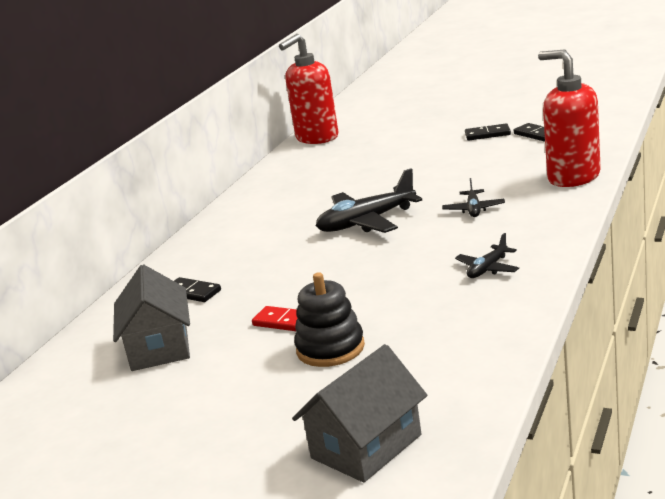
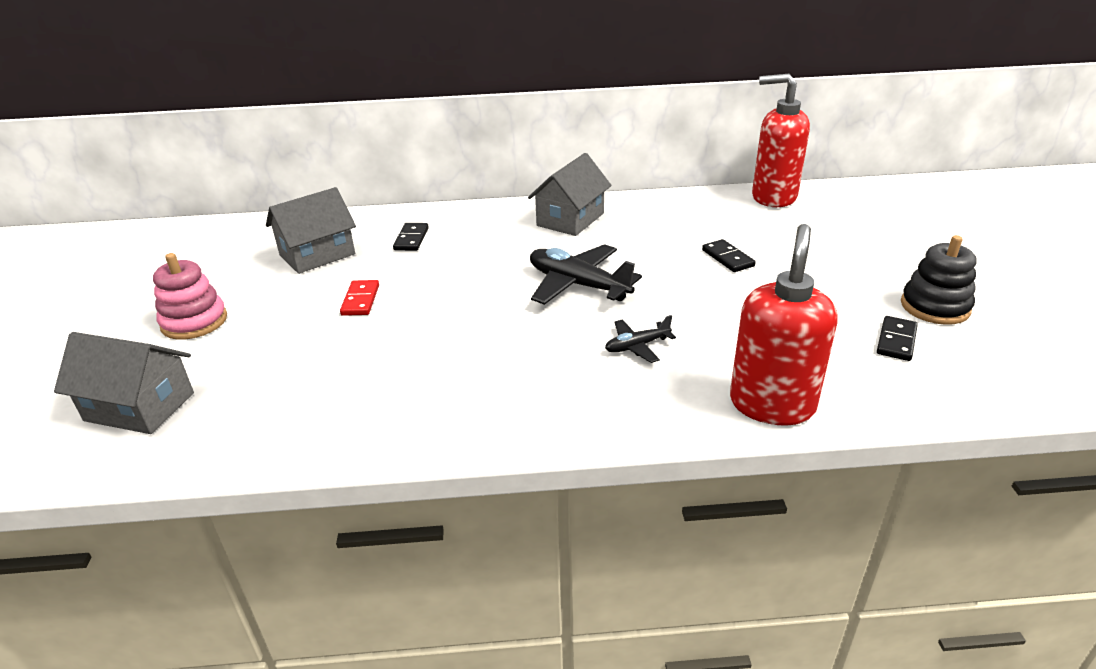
camera: 60 degrees right, 10 degrees up
black stacking toy [294,272,365,367] -> black stacking toy moved to [901,235,977,325]
black plane [455,233,519,278] -> none
black domino [465,123,511,141] -> black domino moved to [702,239,756,272]
none -> pink stacking toy [153,253,227,340]
none -> grey house [528,153,612,236]

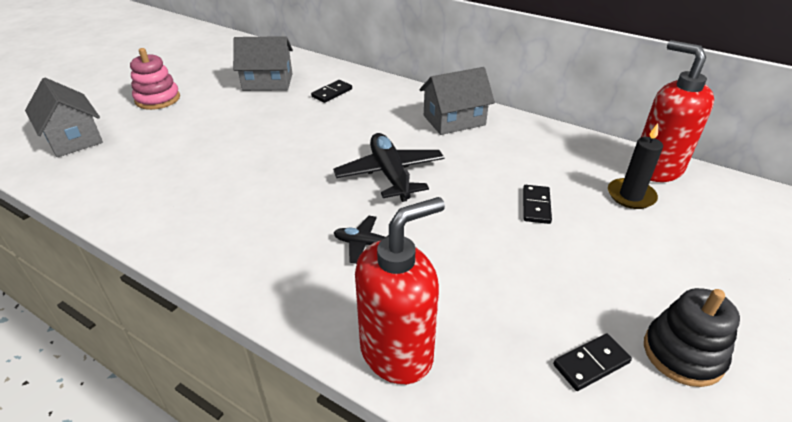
camera: 35 degrees right, 5 degrees up
red domino [340,280,379,316] -> none
none -> black candle [608,123,663,209]

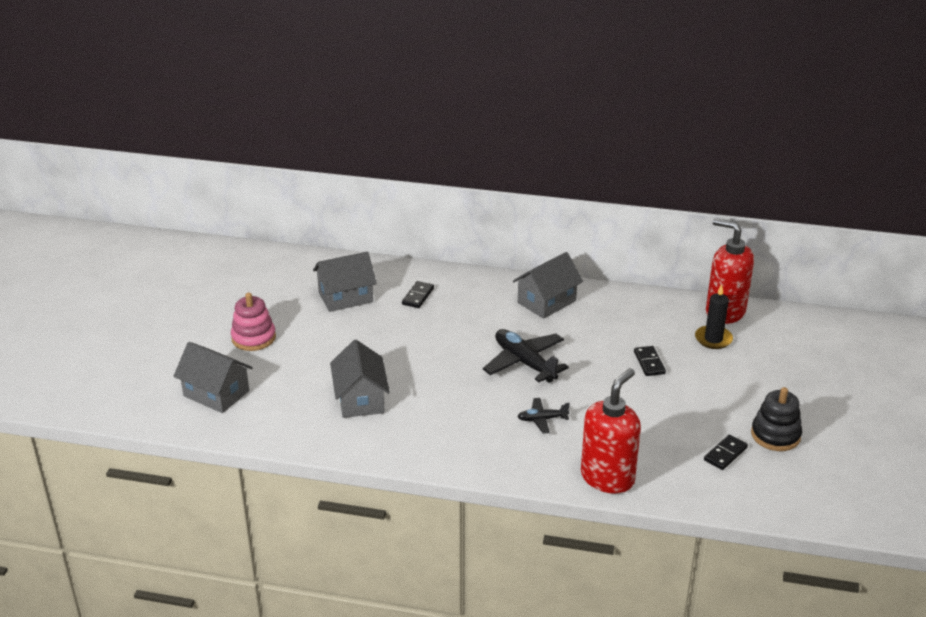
camera: 20 degrees left, 5 degrees down
none -> grey house [330,340,390,418]

